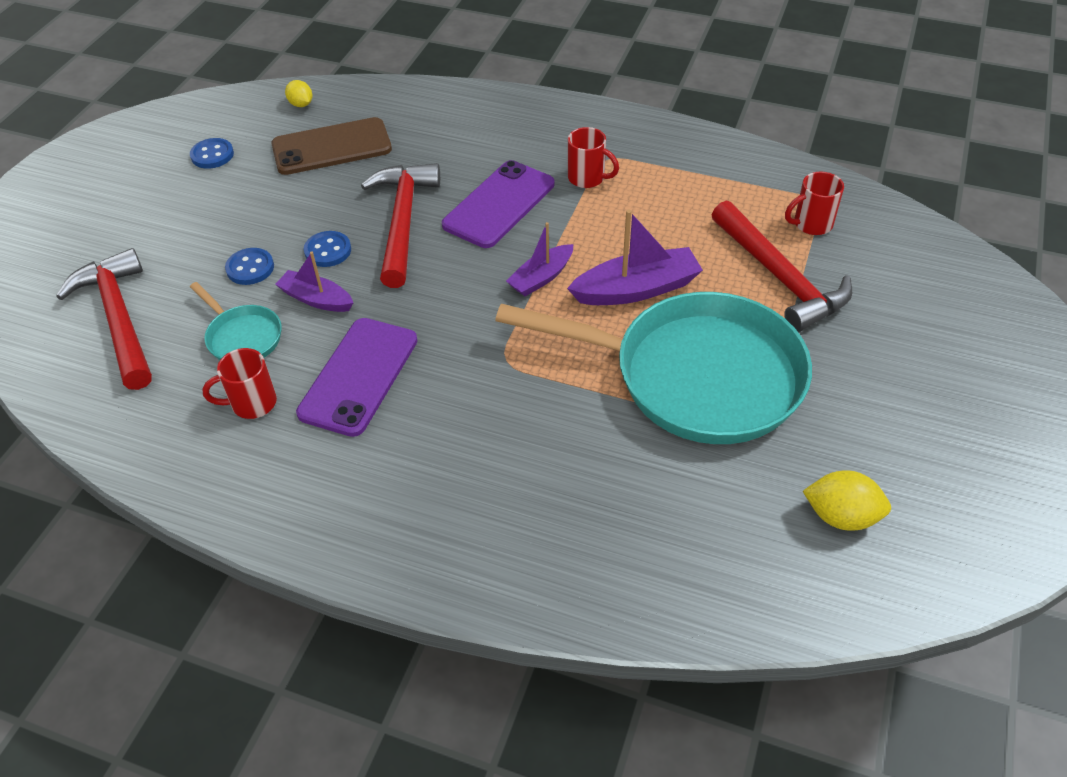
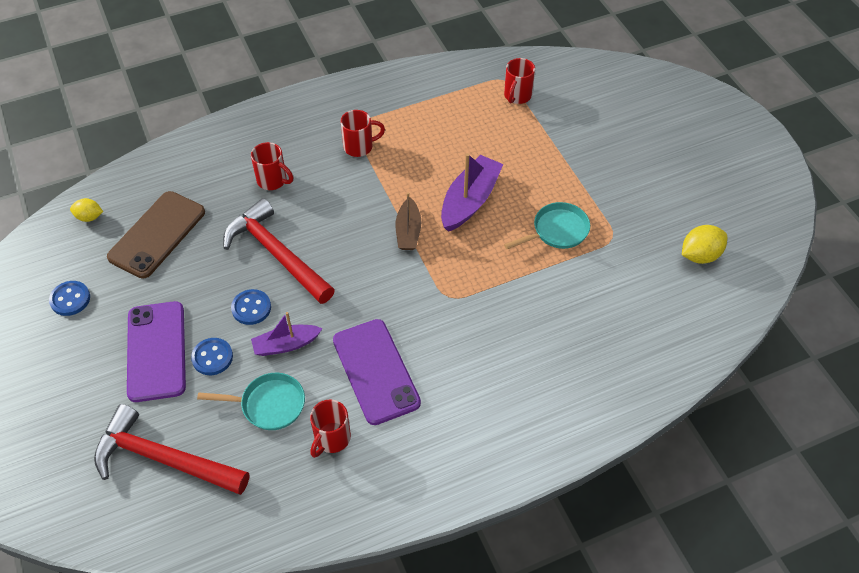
camera: 45 degrees left, 5 degrees up
purple phone [442,160,554,248] -> purple phone moved to [127,301,186,402]
turquoise pan [495,292,812,444] -> turquoise pan [504,202,590,249], size x0.42
purple boat [506,222,573,296] -> brown boat [396,192,421,250]
red hammer [712,200,852,332] -> none
none -> red mug [251,142,293,190]

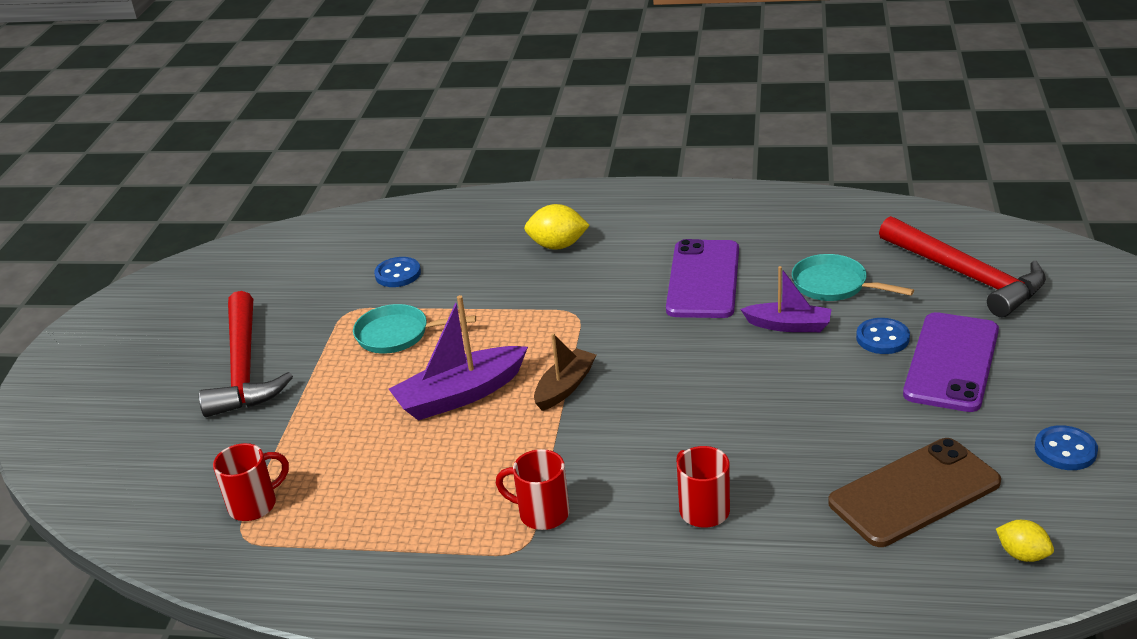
camera: 145 degrees left, 20 degrees down
red hammer [223,198,335,304] -> red hammer moved to [199,291,293,417]
blue button [231,289,271,325] -> blue button moved to [374,257,421,287]
red mug [310,399,351,458] -> none
yellow lemon [682,225,727,264] -> yellow lemon moved to [524,204,590,250]

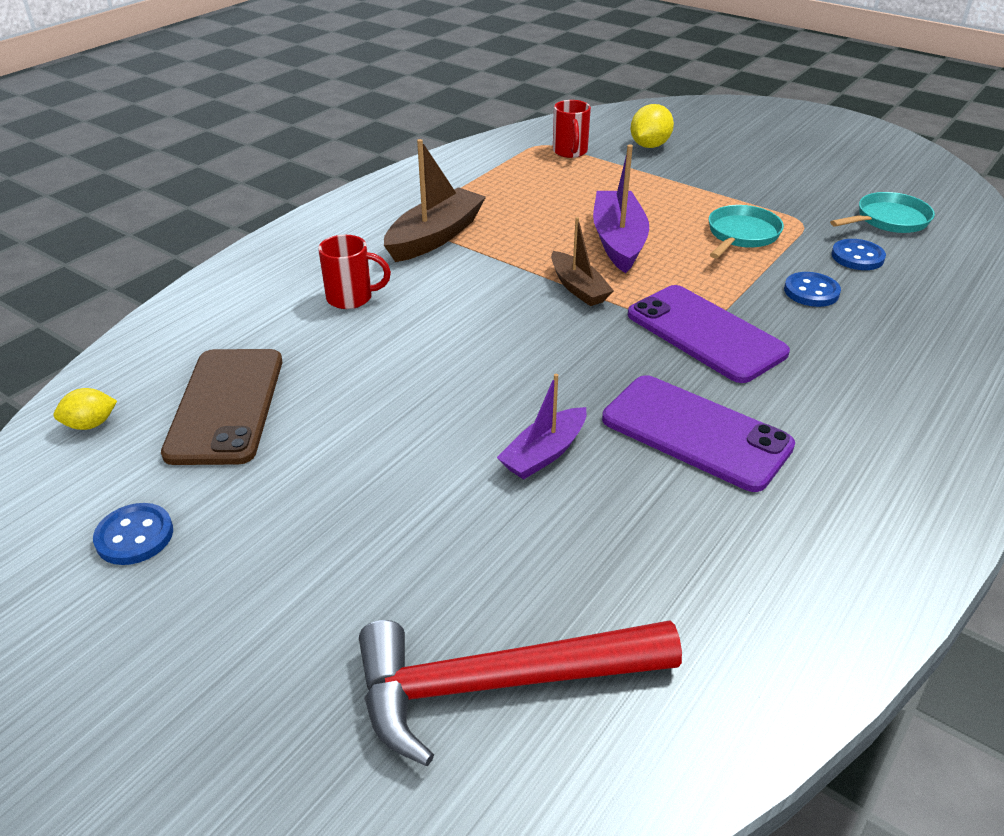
camera: 115 degrees right, 5 degrees up
red hammer [199,291,293,417] -> none
red mug [496,449,569,530] -> brown boat [384,139,486,262]
yellow lemon [524,204,590,250] -> yellow lemon moved to [631,104,674,148]
turquoise pan [792,254,914,301] -> turquoise pan moved to [830,192,935,233]
blue button [856,318,910,354] -> blue button moved to [784,272,841,307]
purple phone [903,312,999,412] -> purple phone moved to [628,285,790,383]

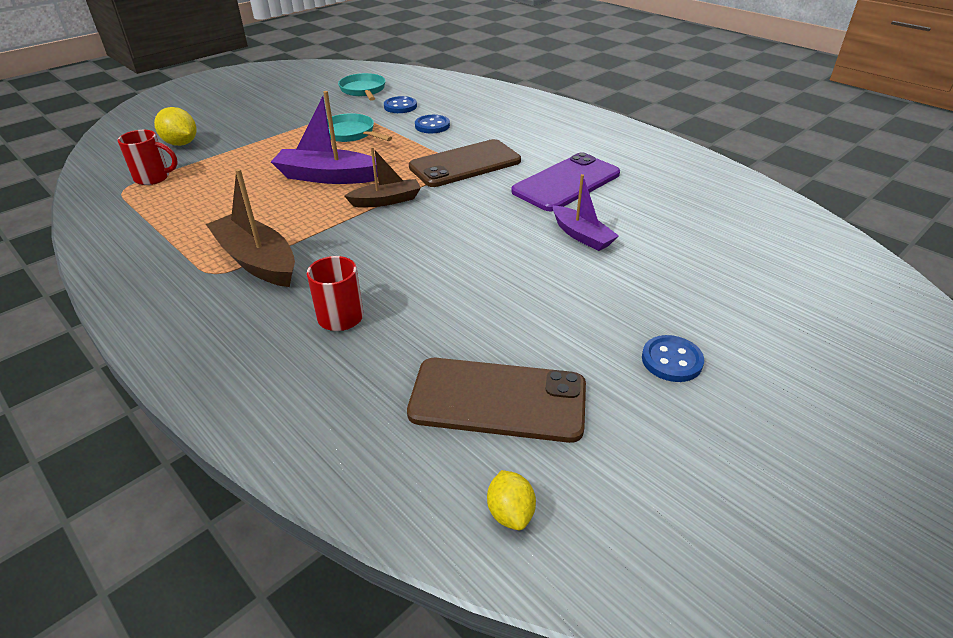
camera: 80 degrees left, 0 degrees up
blue button [93,503,173,565] -> blue button moved to [642,335,704,382]
red hammer [359,620,682,766] -> none
purple phone [628,285,790,383] -> brown phone [409,139,521,187]

